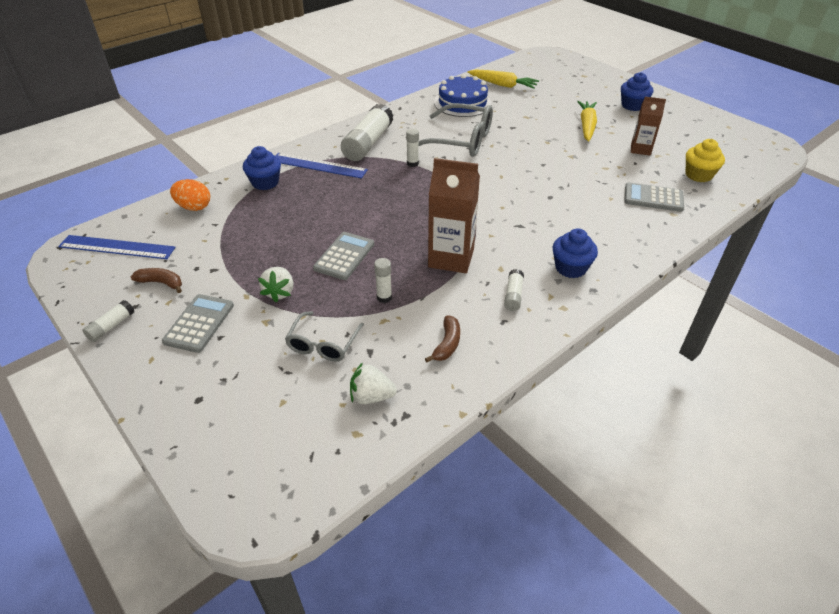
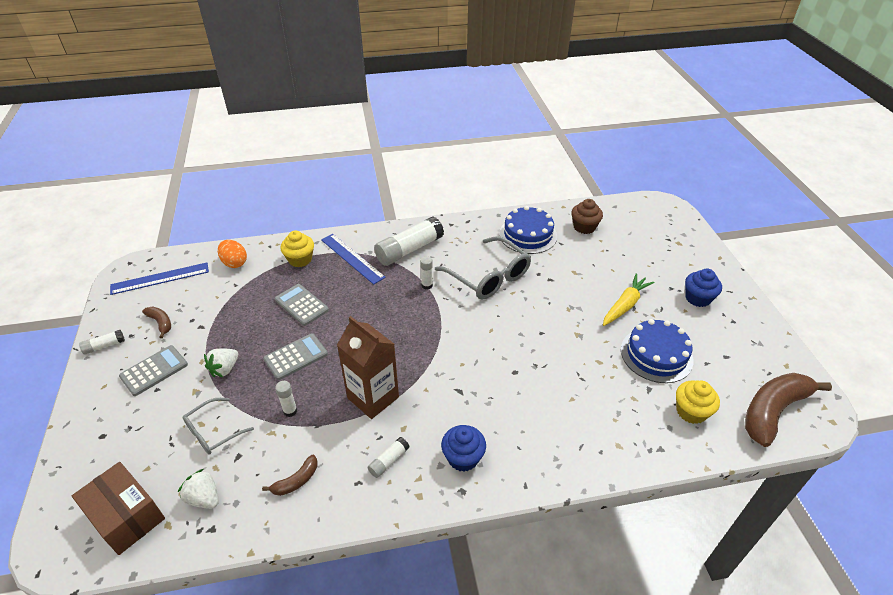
camera: 30 degrees right, 0 degrees up
blue ruler [58,235,176,259] -> blue ruler turned 60 degrees counterclockwise [110,262,209,295]
blue cupcake [243,146,281,190] -> yellow cupcake [281,231,314,267]
yellow carrot [468,70,539,89] -> brown cupcake [571,199,603,234]
grey calculator [624,182,684,212] -> grey calculator moved to [274,284,329,326]
brown carton [631,97,666,156] -> blue cake [621,319,694,383]
none -> brown box [72,462,165,555]
none -> brown banana [745,373,832,447]

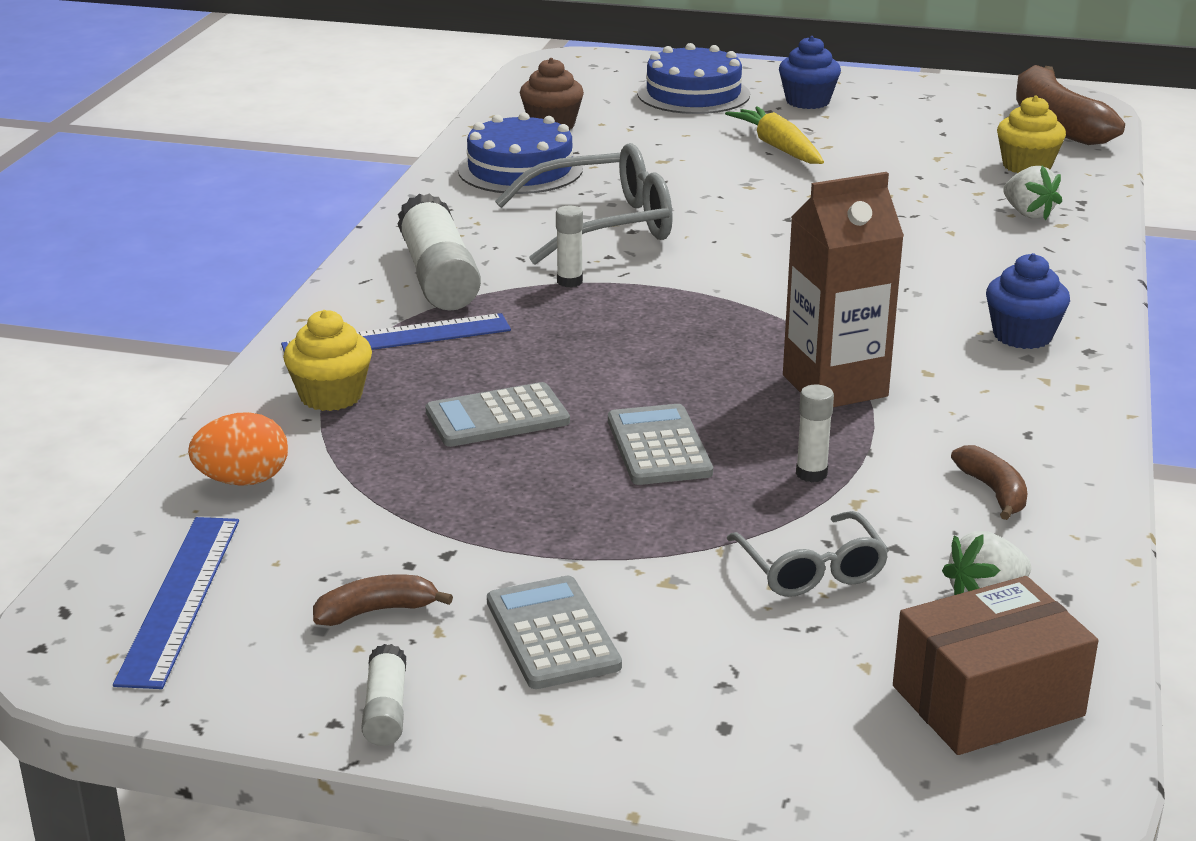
camera: 65 degrees left, 15 degrees down
white strawberry [204,349,238,377] -> white strawberry moved to [1003,166,1062,221]
white glue stick [368,437,409,478] -> none
blue cake [621,319,694,383] -> blue cake moved to [637,43,750,114]

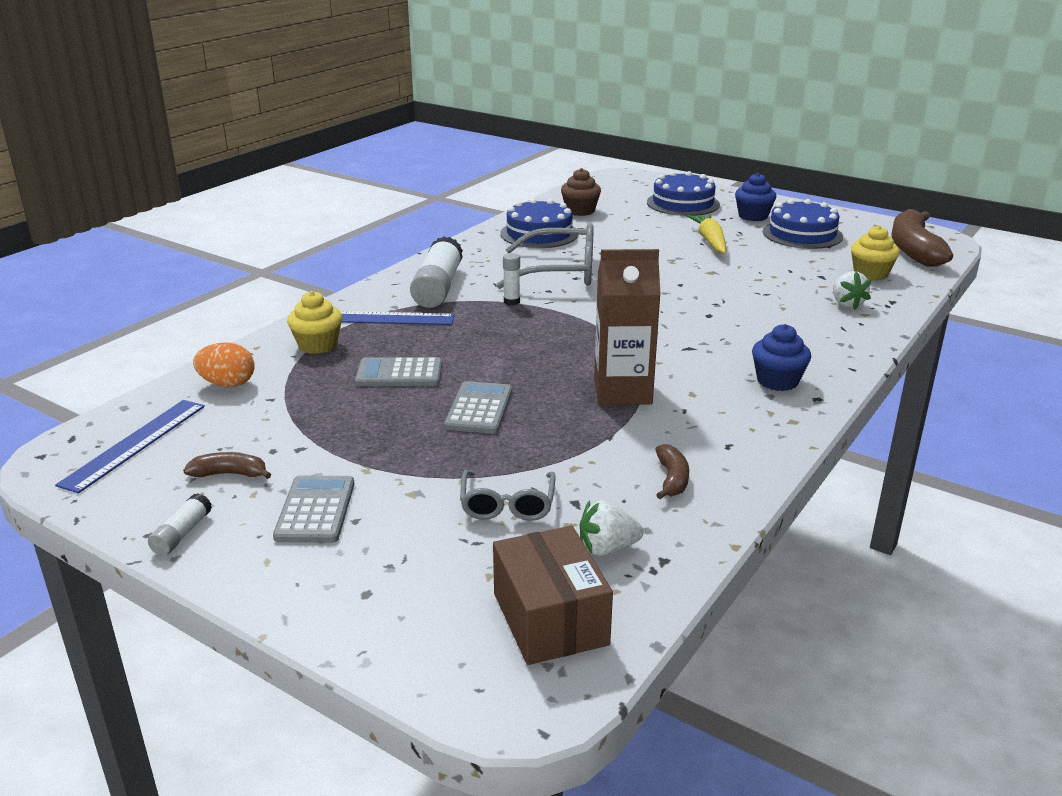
camera: 20 degrees right, 0 degrees up
white glue stick [796,385,834,482] -> none
brown box [893,576,1098,755] -> brown box turned 75 degrees clockwise [493,526,613,665]
none -> blue cake [763,199,843,249]

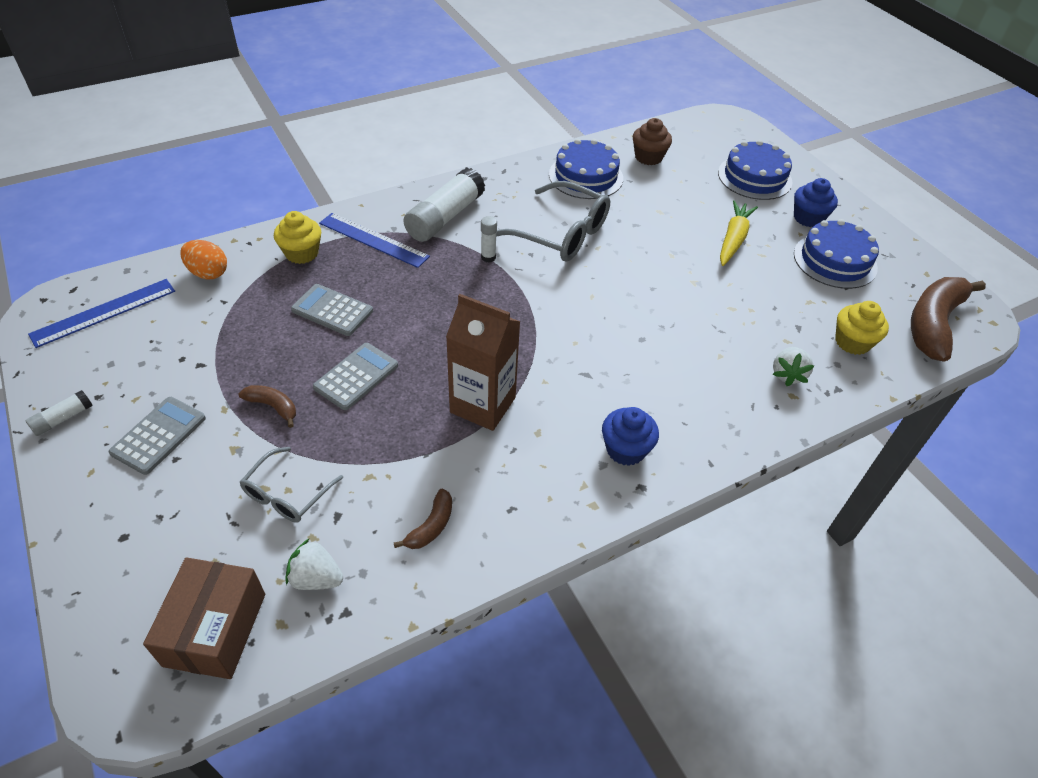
camera: 25 degrees right, 20 degrees up
brown banana [183,452,271,479] -> brown banana moved to [239,385,296,428]

